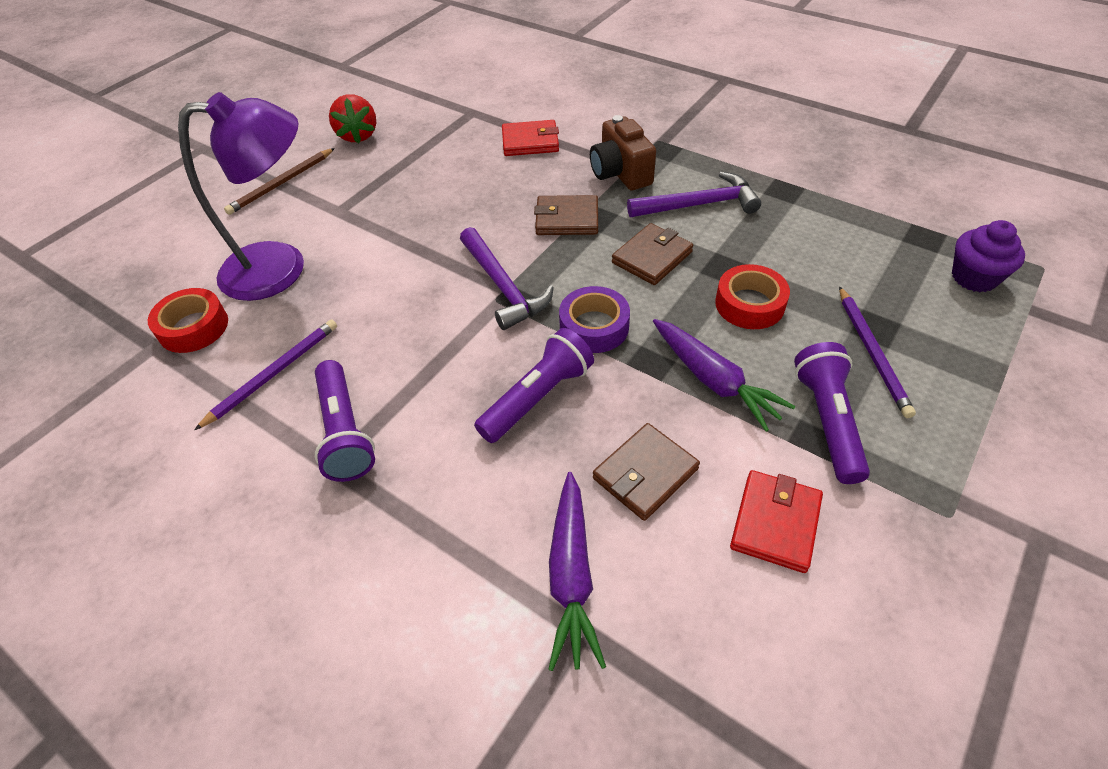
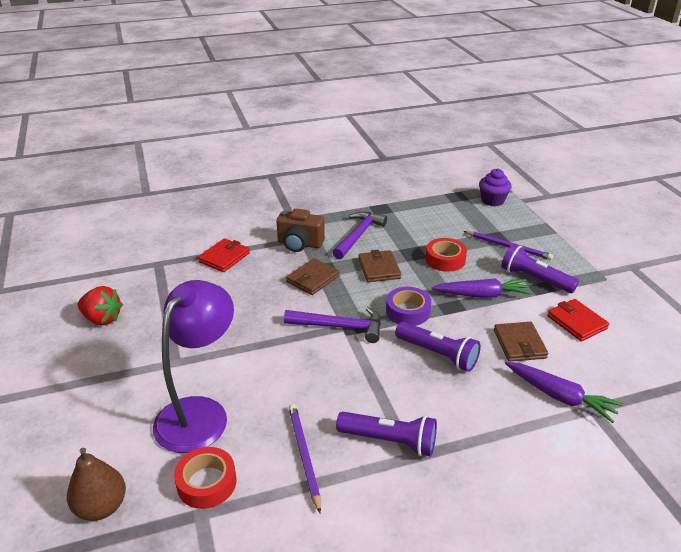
camera: 55 degrees left, 15 degrees down
brown pencil [224,148,335,215] -> none
purple flashlight [474,328,594,443] -> purple flashlight turned 135 degrees clockwise [395,322,481,372]
none -> brown pear [67,448,126,521]

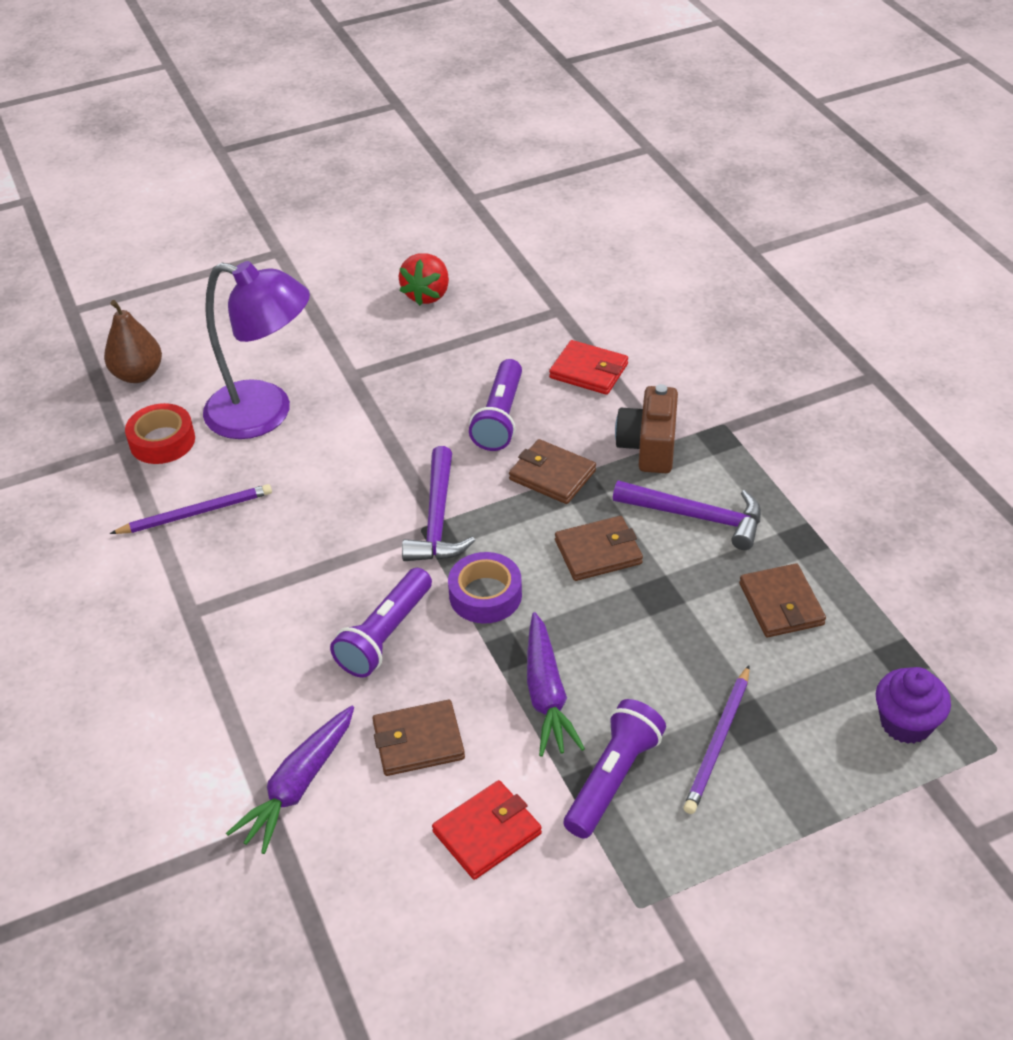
camera: 85 degrees right, 10 degrees up
purple flashlight [336,412,437,456] -> purple flashlight moved to [469,359,522,451]
red tape [425,238,467,272] -> none
none -> brown wallet [739,563,826,637]

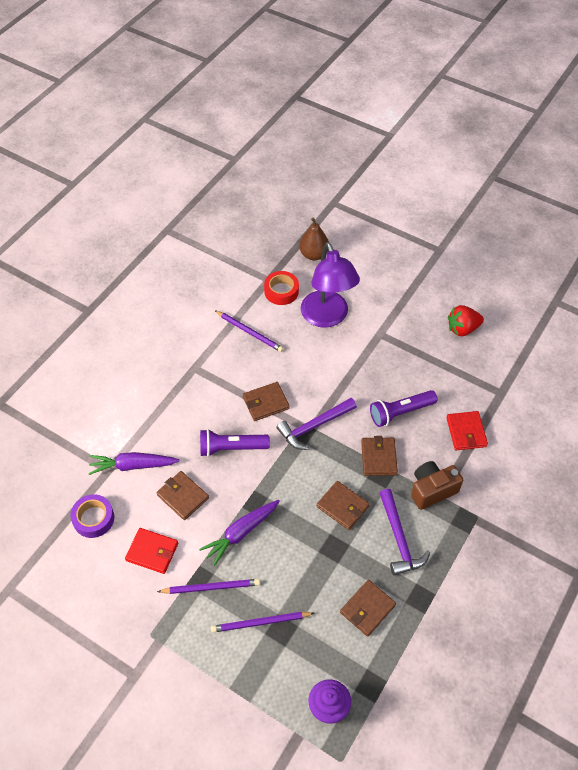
camera: 55 degrees right, 10 degrees up
purple tape [448,552,522,623] -> purple tape moved to [70,494,114,538]
purple flashlight [564,699,666,838] -> purple pencil [157,579,260,594]
none -> brown wallet [243,382,290,421]

